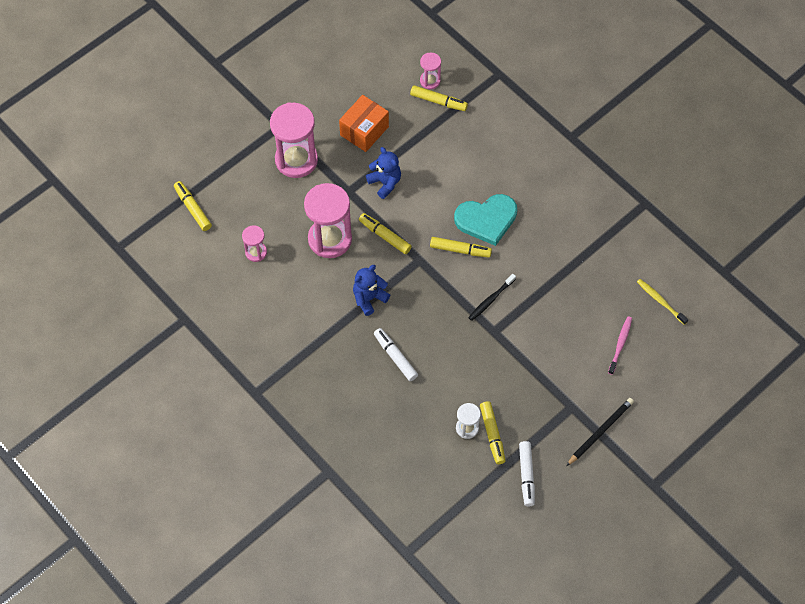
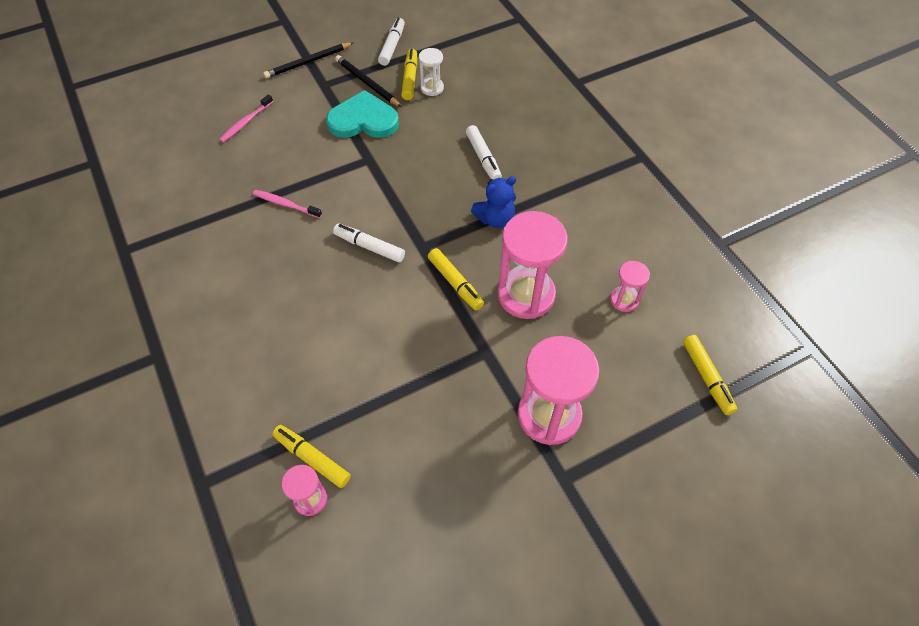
camera: 165 degrees left, 5 degrees down
orange box [339,95,389,152] -> none
blue teddy bear [366,147,401,199] -> none
yellow marker [430,237,492,257] -> white marker [333,224,405,263]
turquoise heart [454,194,517,246] -> turquoise heart moved to [326,90,399,138]
black toothbrush [468,274,516,321] -> none
yellow toothbrush [637,279,688,325] -> none
none -> pink toothbrush [253,190,322,218]
none -> black pencil [335,55,401,107]

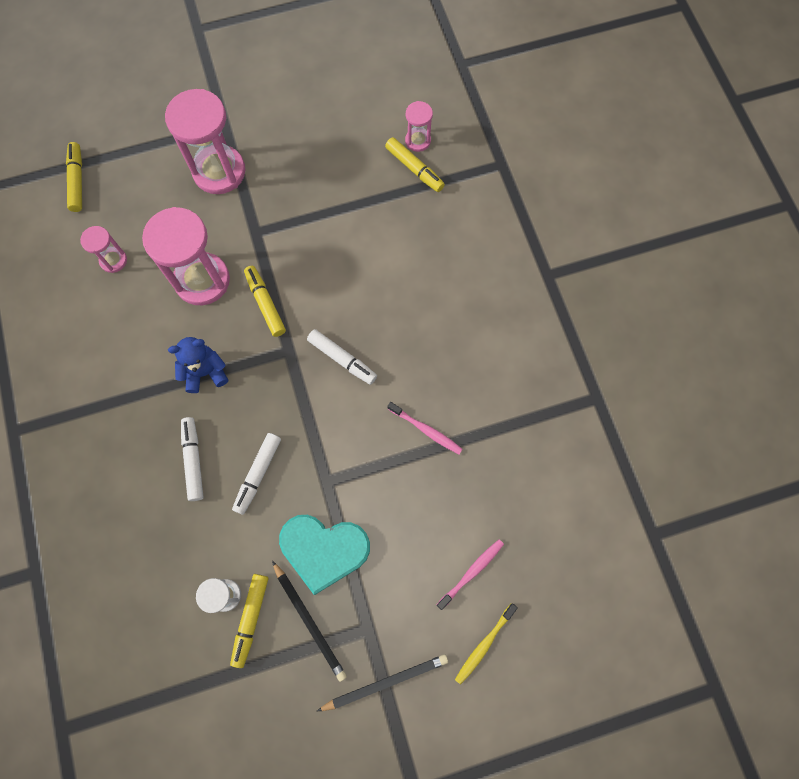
camera: 170 degrees left, 15 degrees up
white marker [378,18,405,66] -> white marker moved to [232,433,281,515]
none -> yellow toothbrush [455,604,518,685]

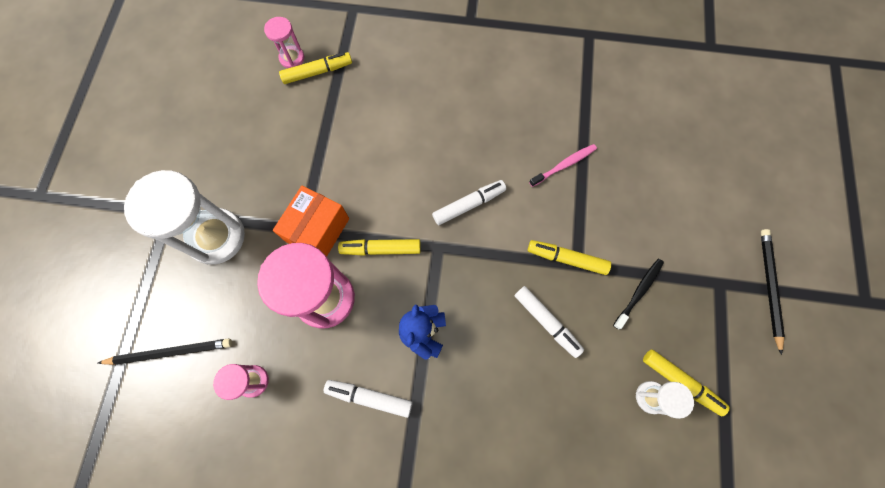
camera: 65 degrees left, 0 degrees up
yellow marker [66,142,82,212] -> yellow marker moved to [528,240,611,275]
pink hourglass [165,89,245,194] -> white hourglass [124,170,245,265]
white marker [181,417,204,501] -> white marker moved to [324,380,413,418]
black pencil [272,561,347,682] -> black pencil moved to [98,338,232,365]
turquoise heart [279,515,370,595] -> black toothbrush [613,259,664,330]
pink toothbrush [437,539,504,610] -> none
yellow toothbrush [455,604,518,685] -> none
none -> orange box [273,186,349,256]

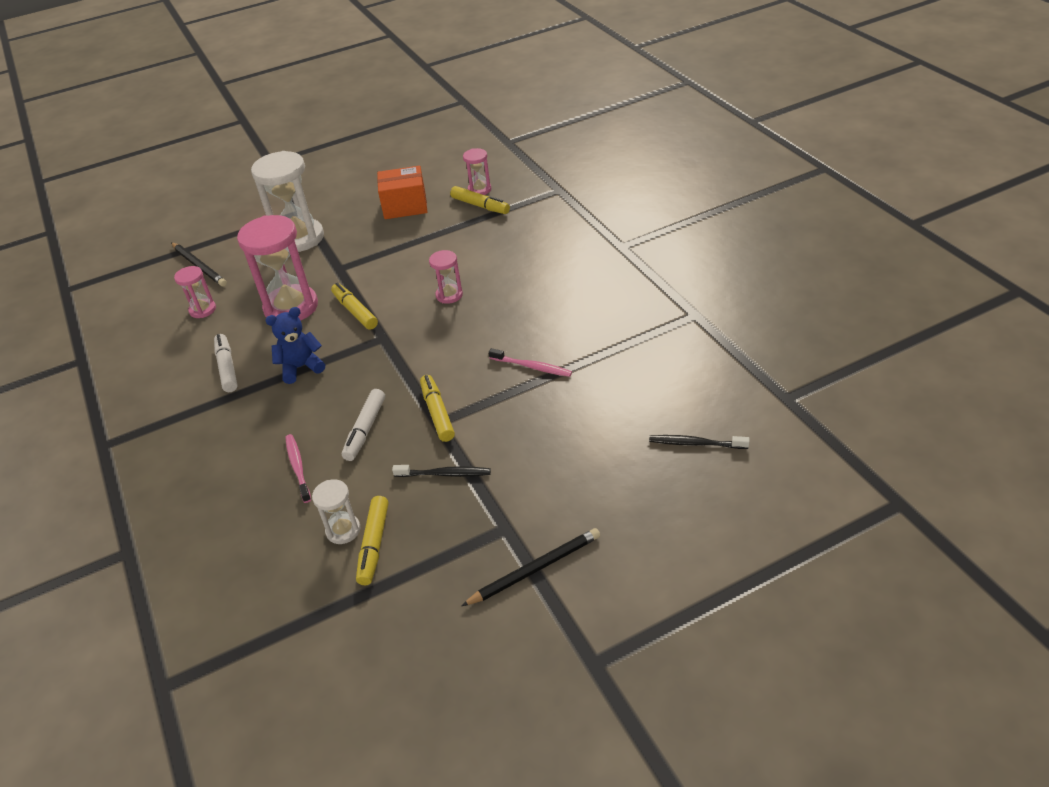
camera: 60 degrees right, 30 degrees down
orange box [273,186,349,256] -> orange box moved to [377,166,427,219]
white marker [432,180,506,225] -> none
none -> pink toothbrush [285,434,311,503]
none -> pink hourglass [429,250,463,304]
none -> black toothbrush [649,435,750,449]

